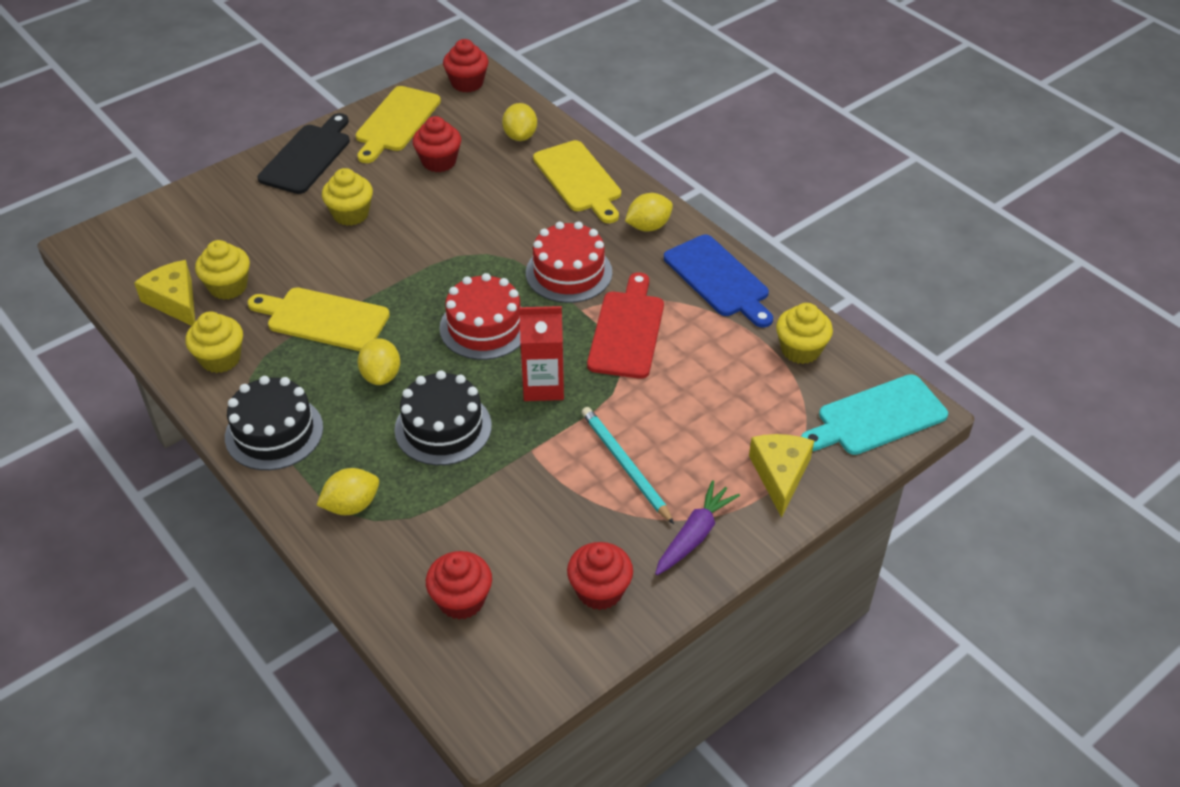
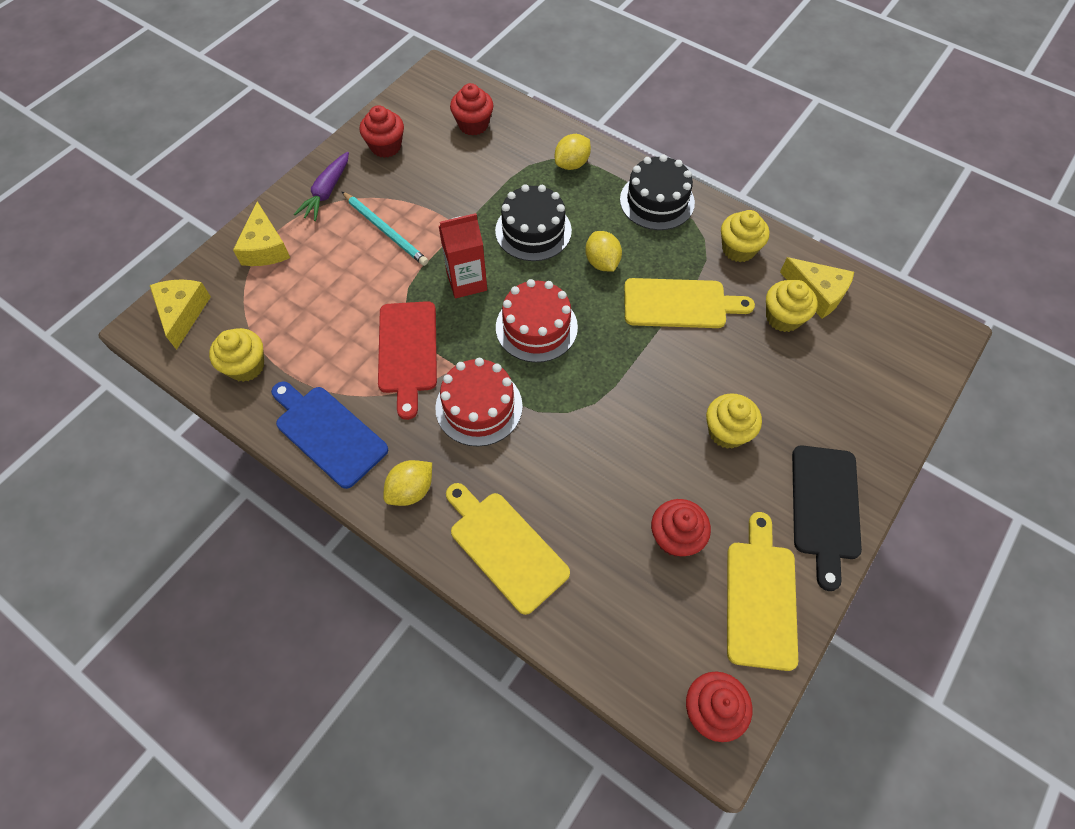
camera: 165 degrees right, 15 degrees up
yellow lemon [502,103,537,141] -> none
turquoise cutting board [801,374,948,455] -> yellow cheese [150,279,211,350]

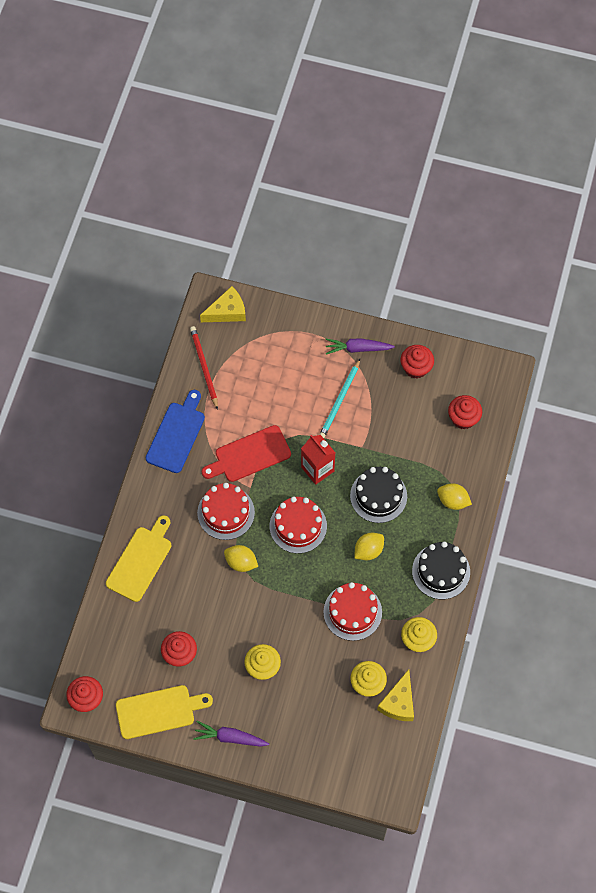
camera: 70 degrees right, 5 degrees up
yellow cupcake [209,328,264,382] -> red pencil [190,326,218,410]
yellow cheese [233,201,290,266] -> none
yellow lemon [383,460,432,506] -> yellow lemon moved to [224,545,258,572]
yellow cutting board [624,278,755,328] -> red cake [323,582,382,641]
black cutting board [792,445,862,591] -> purple carrot [193,721,269,747]

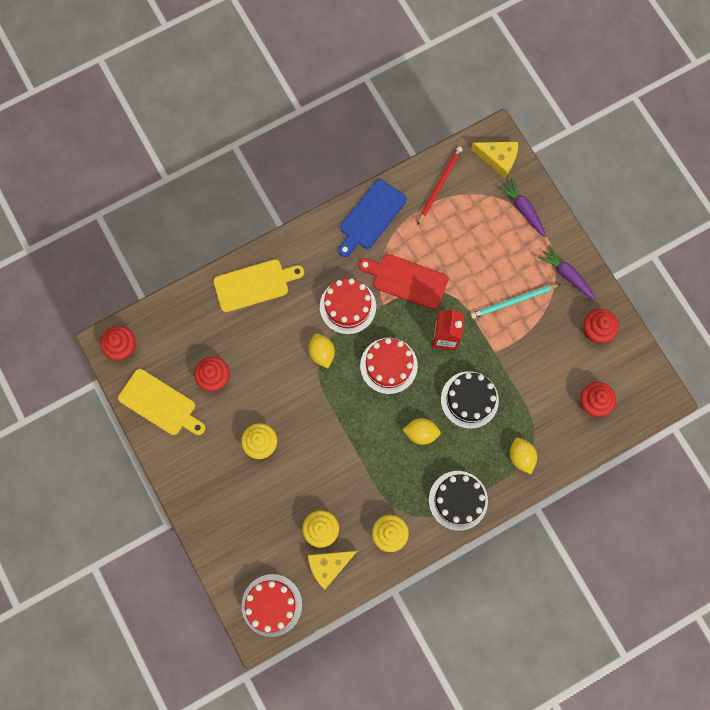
camera: 45 degrees right, 10 degrees up
blue cutting board [146,390,205,473] -> blue cutting board turned 150 degrees clockwise [338,179,407,257]
purple carrot [193,721,269,747] -> purple carrot moved to [498,178,546,237]
red cake [323,582,382,641] -> red cake moved to [241,574,302,637]

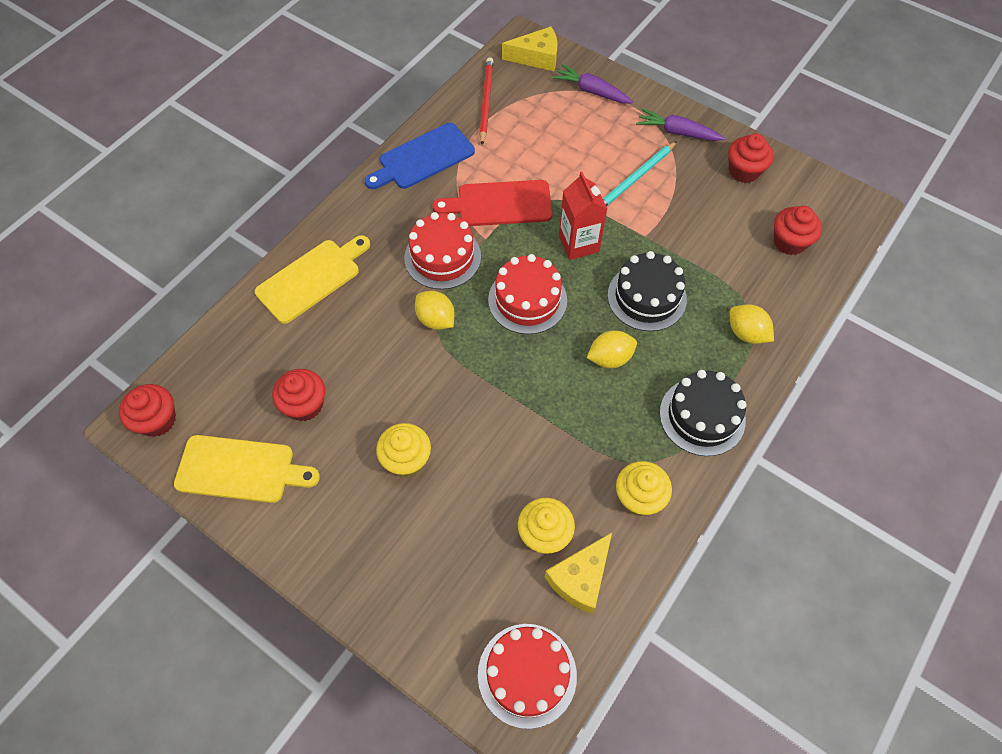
camera: 25 degrees left, 15 degrees down
blue cutting board [338,179,407,257] -> blue cutting board turned 45 degrees clockwise [365,123,475,189]

